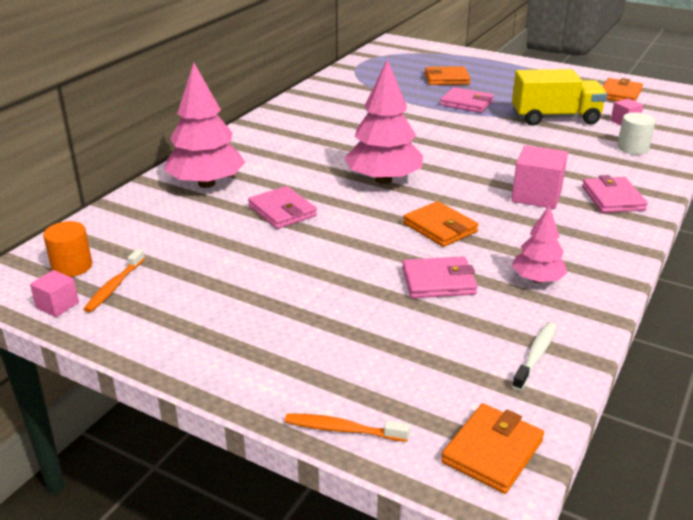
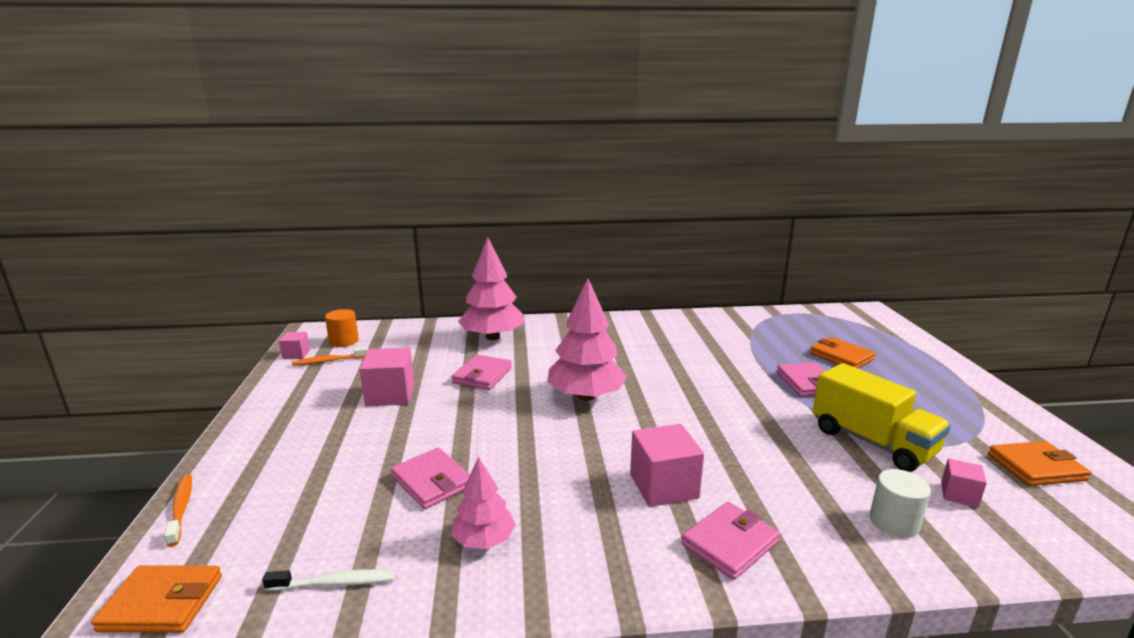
camera: 55 degrees right, 10 degrees down
orange wallet [403,201,479,247] -> none
none -> pink cube [359,348,414,406]

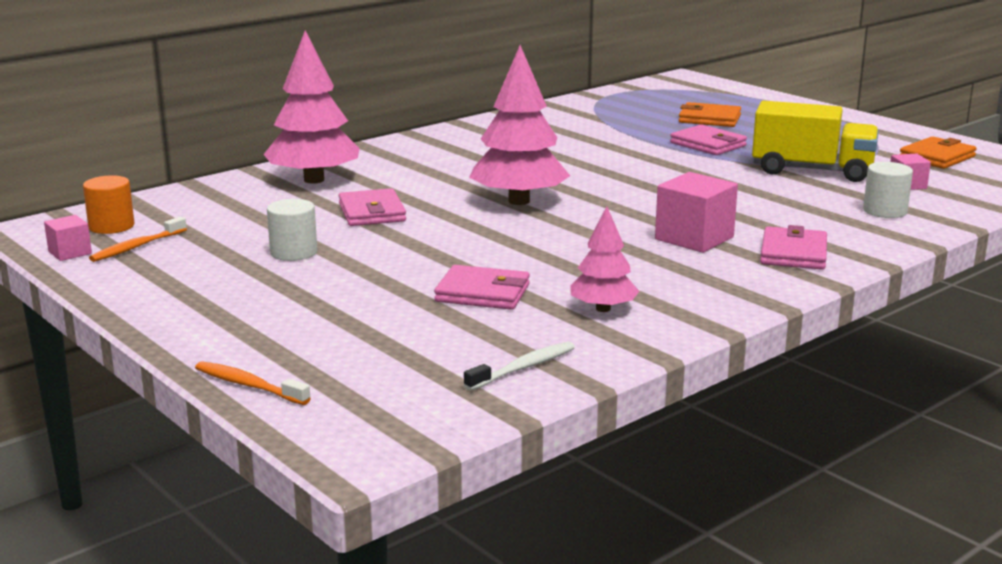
camera: 35 degrees left, 0 degrees up
orange wallet [91,565,222,633] -> none
pink cube [359,348,414,406] -> white cylinder [267,199,317,261]

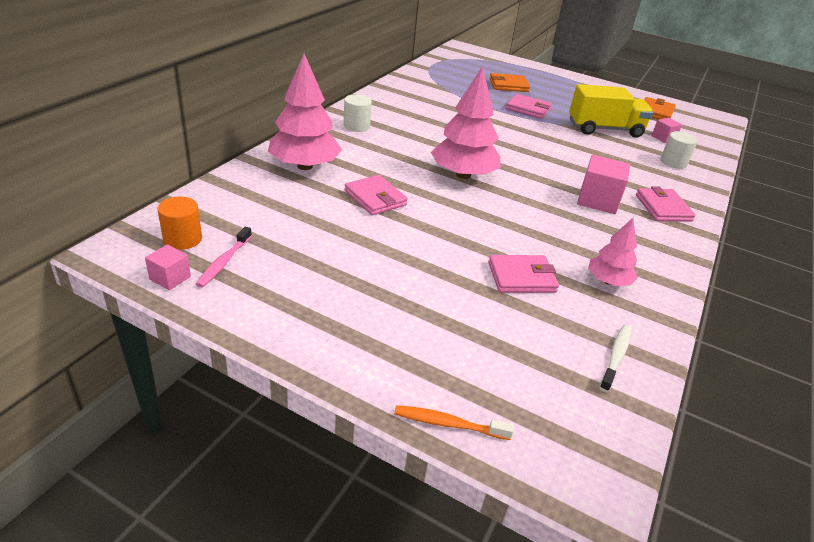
camera: 25 degrees left, 15 degrees up
orange toothbrush [89,217,187,262] -> pink toothbrush [196,227,252,288]
white cylinder [267,199,317,261] -> white cylinder moved to [344,94,372,132]

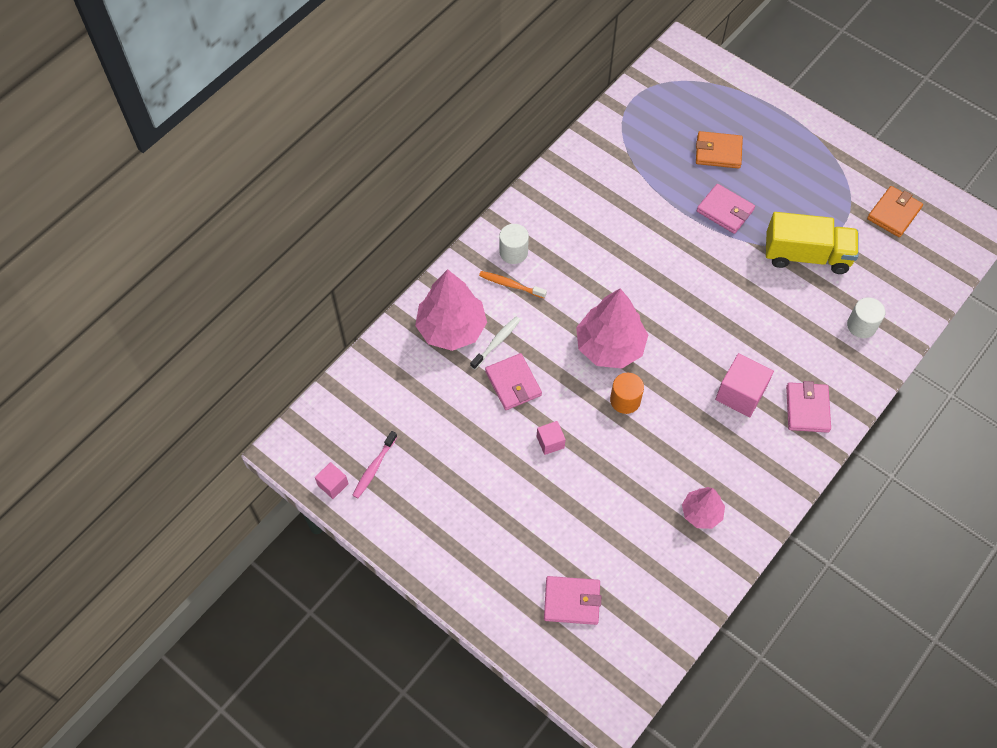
camera: 15 degrees right, 25 degrees up
orange cylinder [157,197,202,250] -> orange cylinder moved to [610,373,644,414]
orange toothbrush [394,405,514,440] -> orange toothbrush moved to [479,271,547,299]
pink wallet [488,255,559,293] -> pink wallet moved to [544,576,601,625]
white toothbrush [599,325,632,392] -> white toothbrush moved to [470,317,520,370]
pink cube [652,118,682,143] -> pink cube moved to [537,421,566,455]

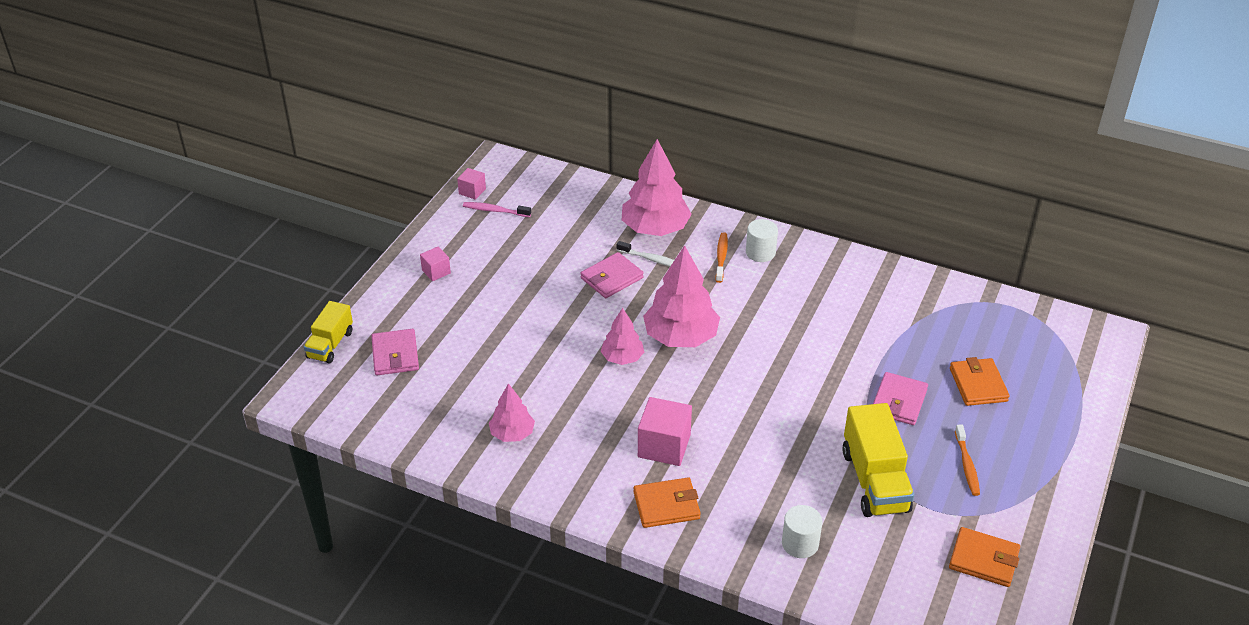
camera: 75 degrees right, 20 degrees down
pink cube [537,421,566,455] -> pink cube moved to [420,246,451,281]
orange cylinder [610,373,644,414] -> pink tree [601,308,644,365]
pink wallet [786,381,831,433] -> orange wallet [634,477,701,528]
none -> yellow truck [304,301,353,364]
none -> orange toothbrush [955,425,980,496]

